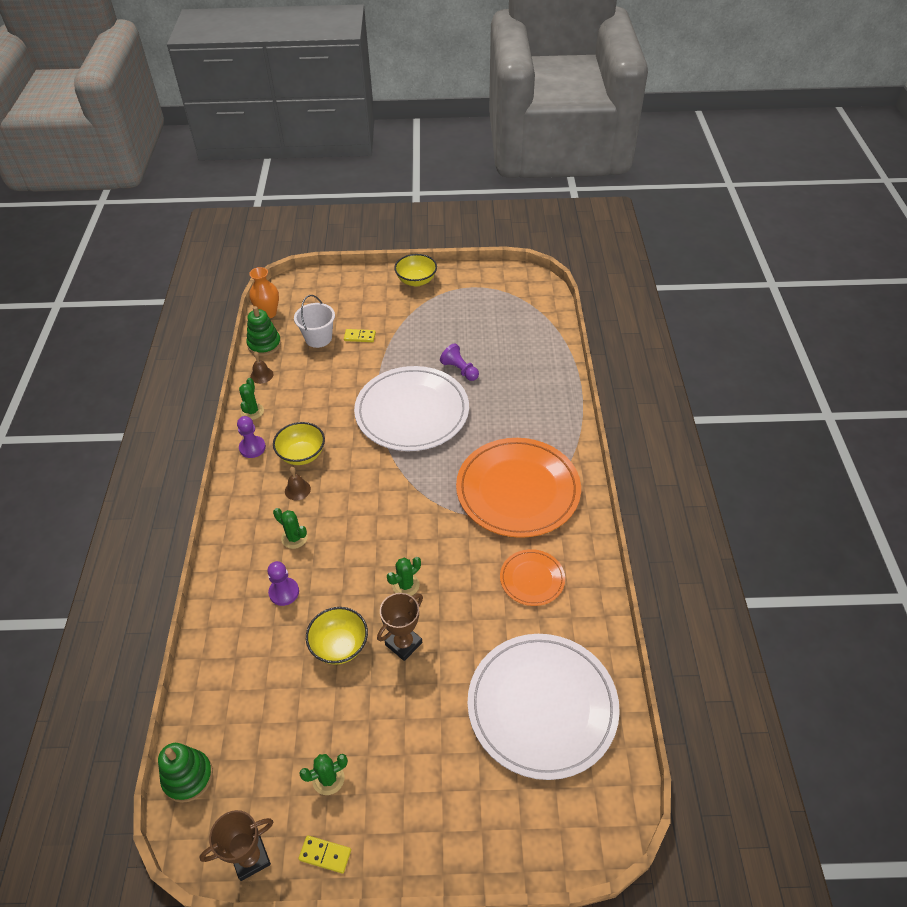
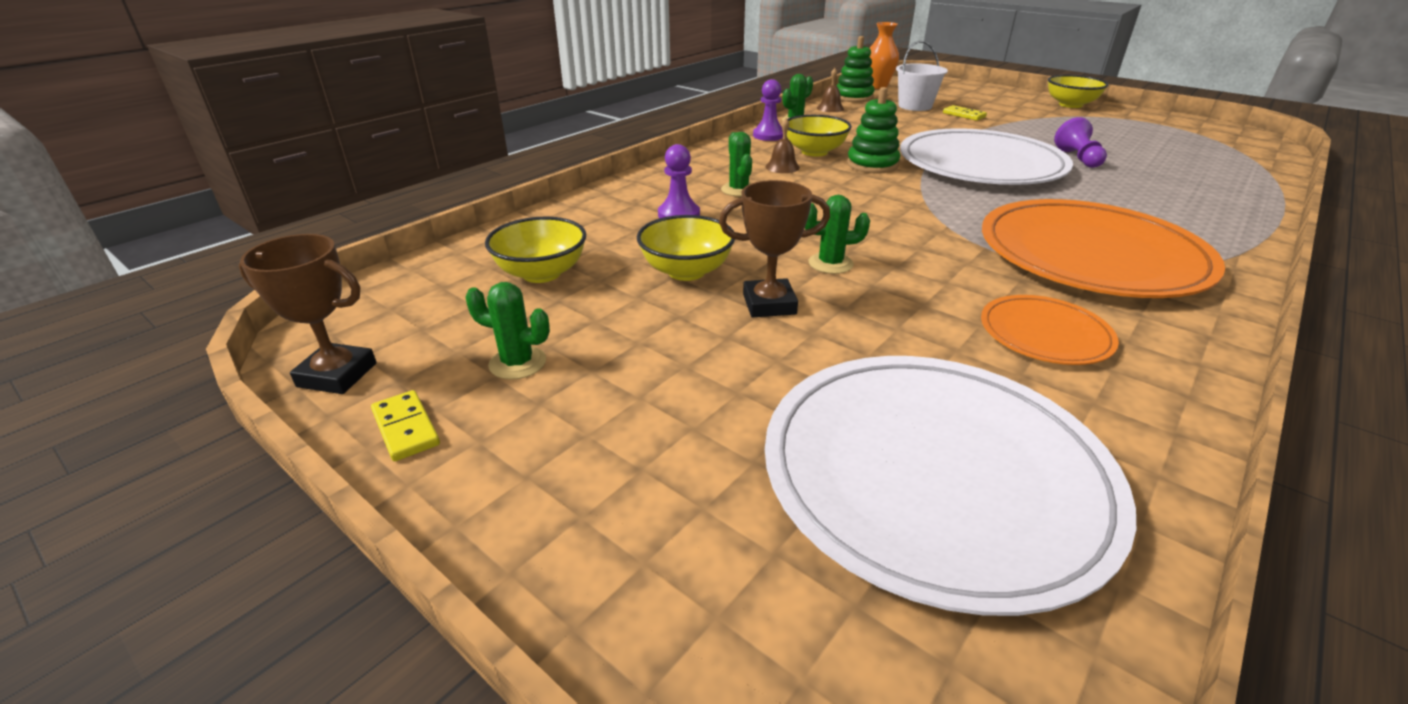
camera: 40 degrees right, 15 degrees down
green stacking toy [158,743,213,803] -> green stacking toy moved to [847,87,900,174]
none -> yellow bowl [485,217,586,283]

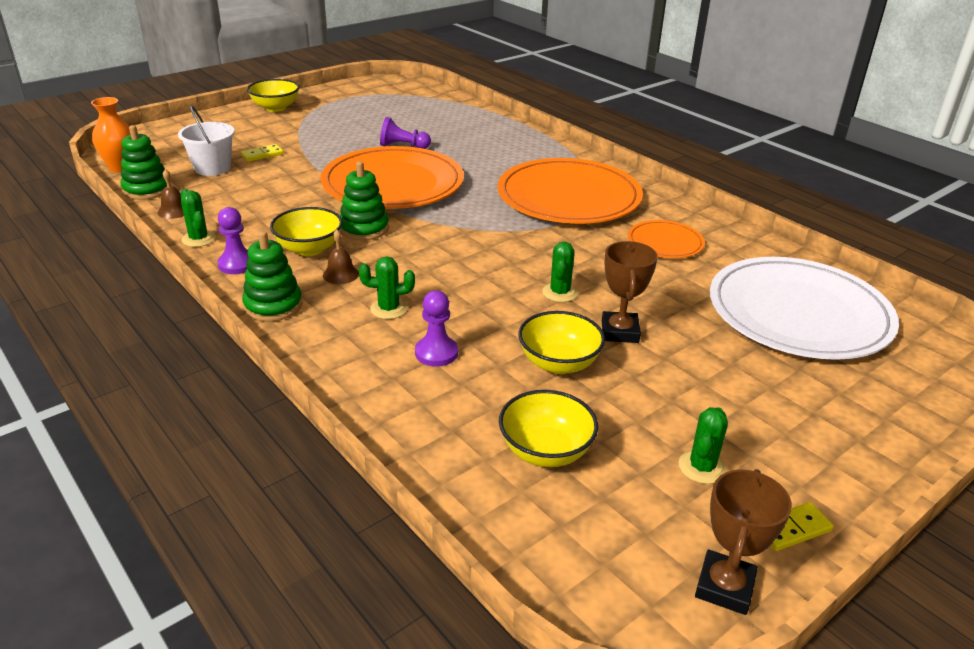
camera: 80 degrees left, 0 degrees up
white plate [900,128,1073,185] -> orange plate [320,146,464,209]
none -> green stacking toy [242,231,302,322]

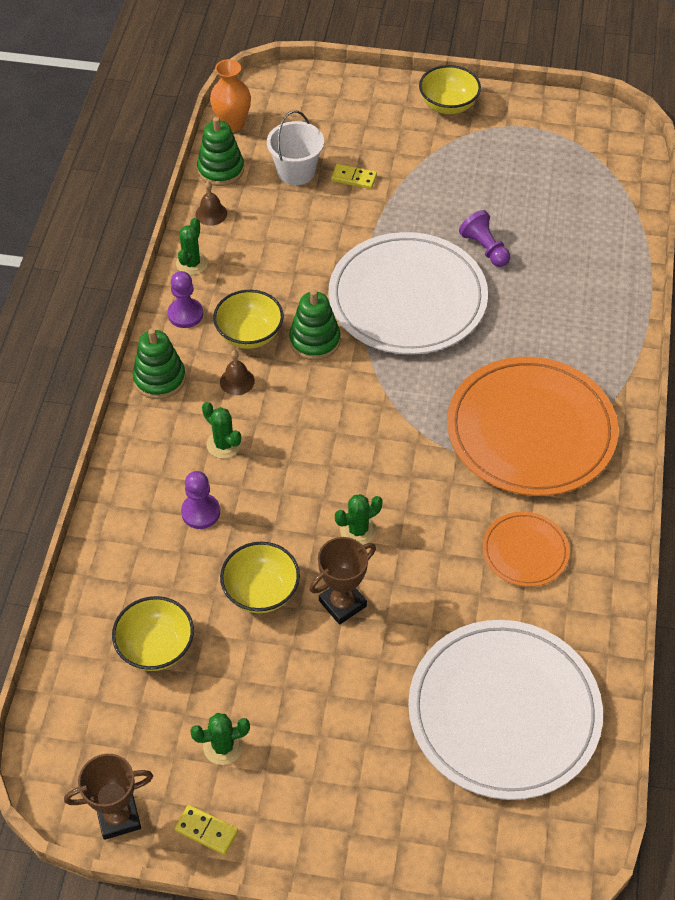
camera: 50 degrees right, 20 degrees up
orange plate [320,146,464,209] -> white plate [329,232,488,354]

